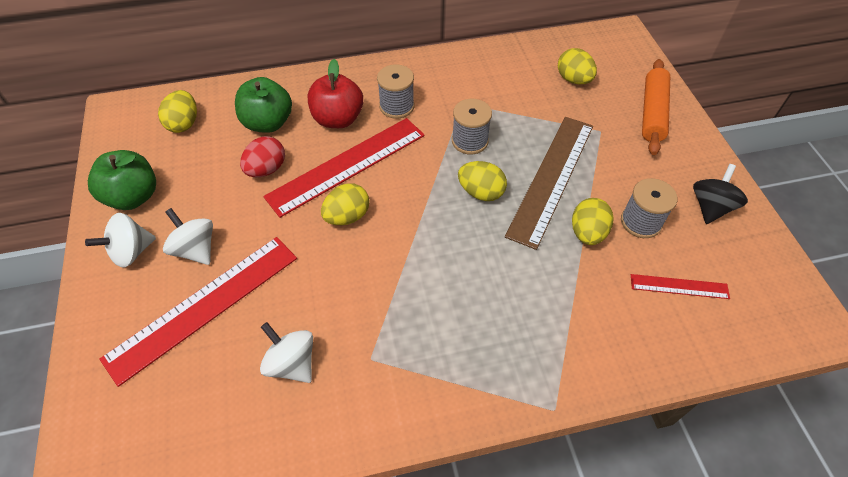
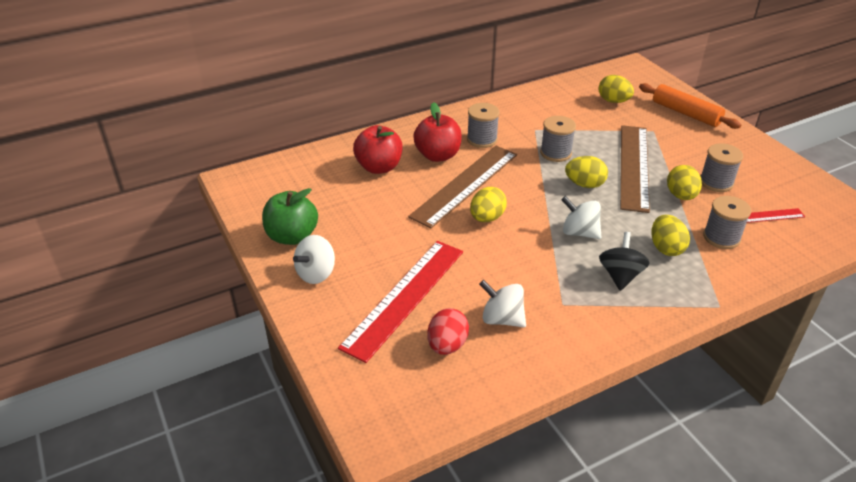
camera: 15 degrees left, 15 degrees down
yellow egg [158,90,197,133] -> yellow egg moved to [652,215,690,256]
white spinning top [163,208,213,265] -> white spinning top moved to [561,196,601,239]
green apple [235,77,292,133] -> red apple [353,125,403,174]
red egg [240,136,285,177] -> red egg moved to [427,308,469,355]
red ruler [263,118,425,218] -> brown ruler [408,146,517,228]
orange rolling pin [642,59,670,155] -> orange rolling pin turned 45 degrees counterclockwise [639,83,741,129]
black spinning top [693,164,748,224] -> black spinning top moved to [599,232,650,291]
none -> grey spool [703,196,751,249]

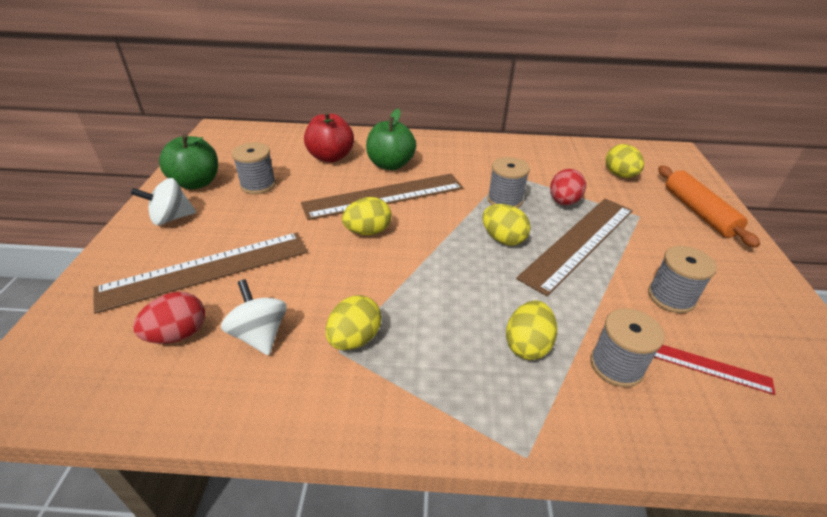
camera: 30 degrees right, 0 degrees up
red ruler [338,241,463,363] -> brown ruler [93,232,308,314]
red apple [413,102,462,162] -> green apple [366,109,416,170]
grey spool [467,103,500,148] -> grey spool moved to [232,142,276,194]
white spinning top [561,196,601,239] -> none
black spinning top [599,232,650,291] -> none
yellow egg [667,165,702,200] -> yellow egg moved to [326,295,382,350]
none -> red egg [550,169,586,205]

